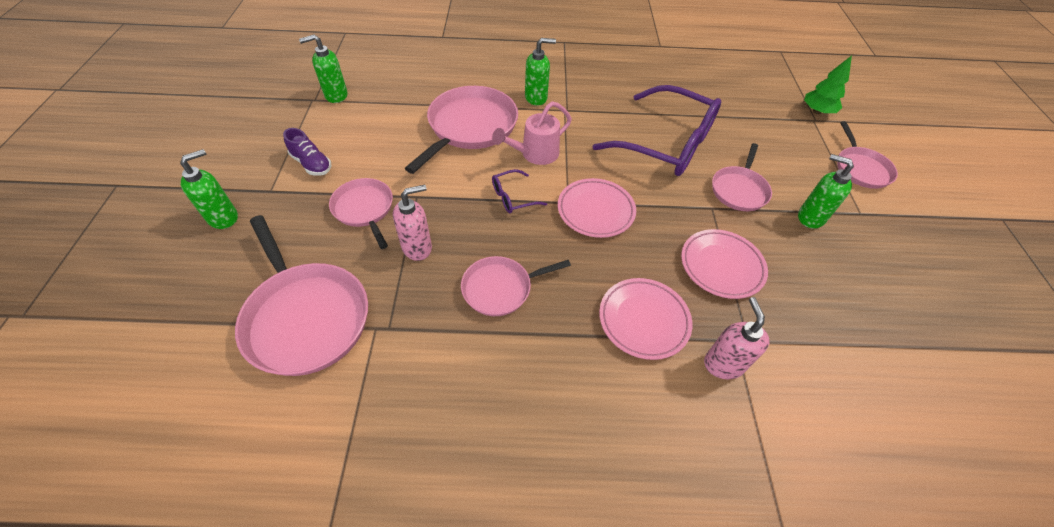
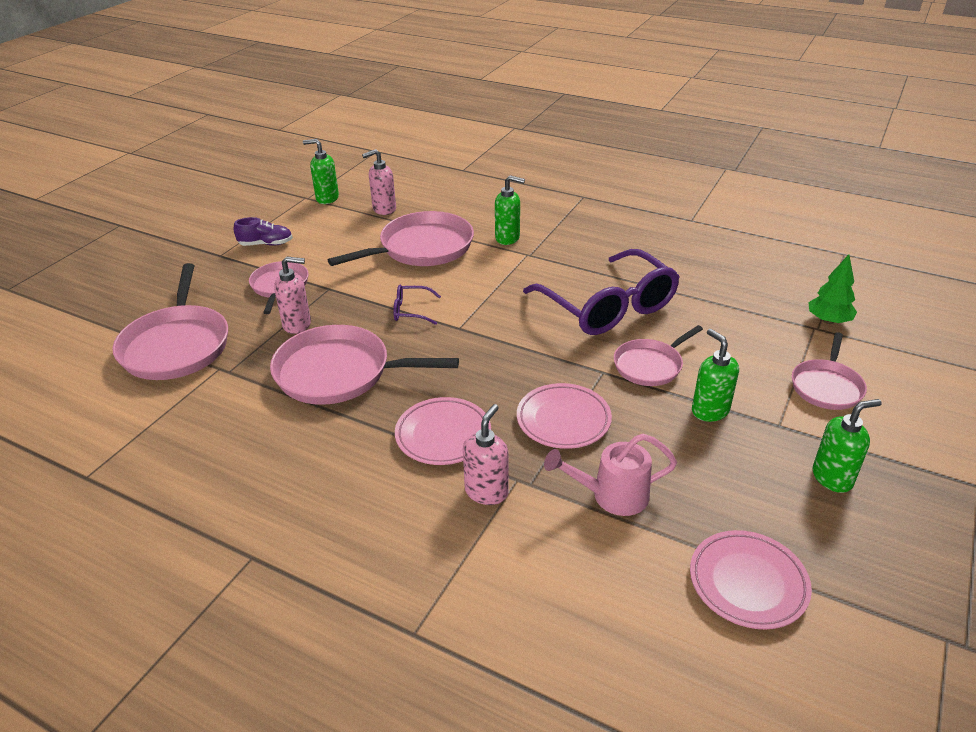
camera: 30 degrees right, 15 degrees down
green soap dispenser [180,149,238,229] -> green soap dispenser moved to [813,399,882,493]
purple shoe [283,128,331,176] -> purple shoe turned 75 degrees counterclockwise [234,217,293,246]
pink pan [461,256,571,316] -> pink pan [270,325,459,405], size x1.69
pink watering can [492,101,572,165] -> pink watering can moved to [544,434,677,516]
pink plate [558,178,636,238] -> pink plate moved to [690,530,812,629]
none -> pink soap dispenser [362,149,396,215]

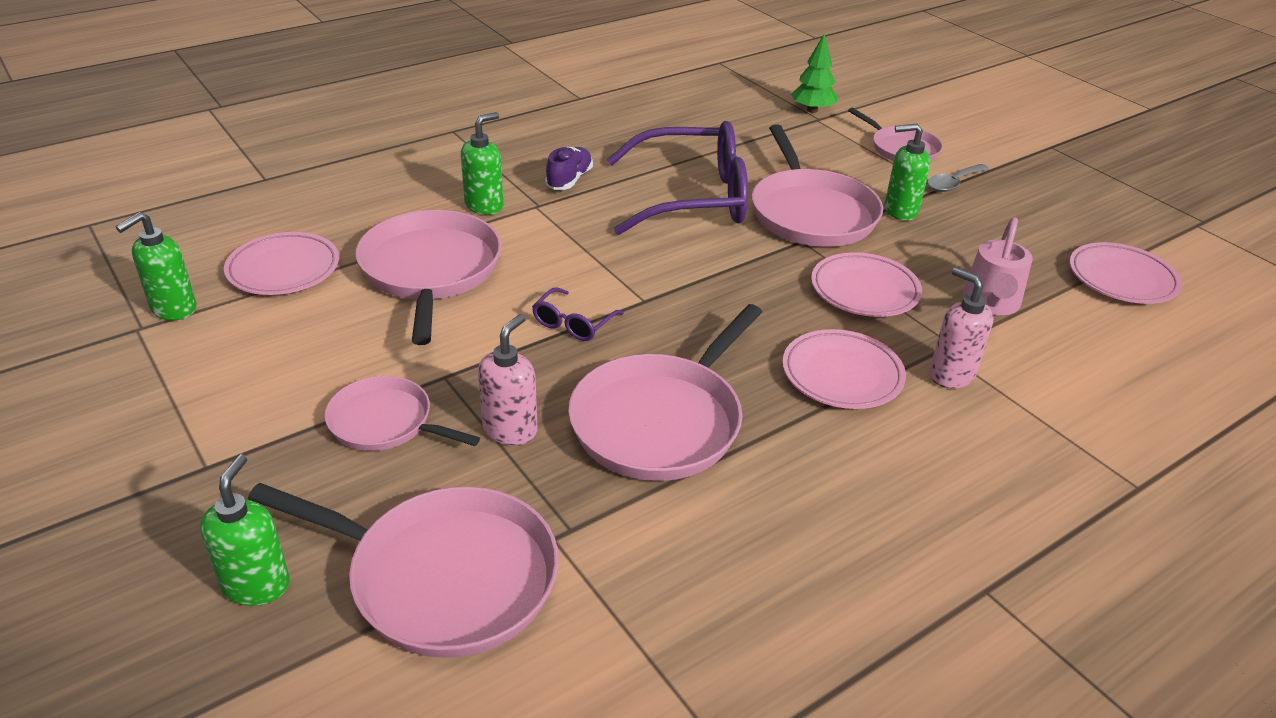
camera: 65 degrees left, 0 degrees up
purple shoe [234,217,293,246] -> purple shoe moved to [545,147,593,190]
pink soap dispenser [362,149,396,215] -> pink plate [224,232,339,295]
pink pan [614,325,703,386] -> pink pan [752,124,883,247], size x1.69
green soap dispenser [813,399,882,493] -> green soap dispenser moved to [200,454,290,606]
none -> grey spoon [927,164,989,192]

